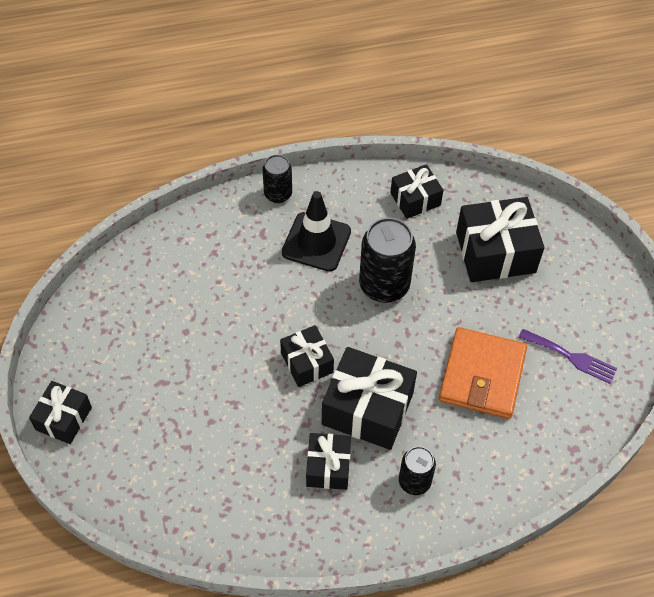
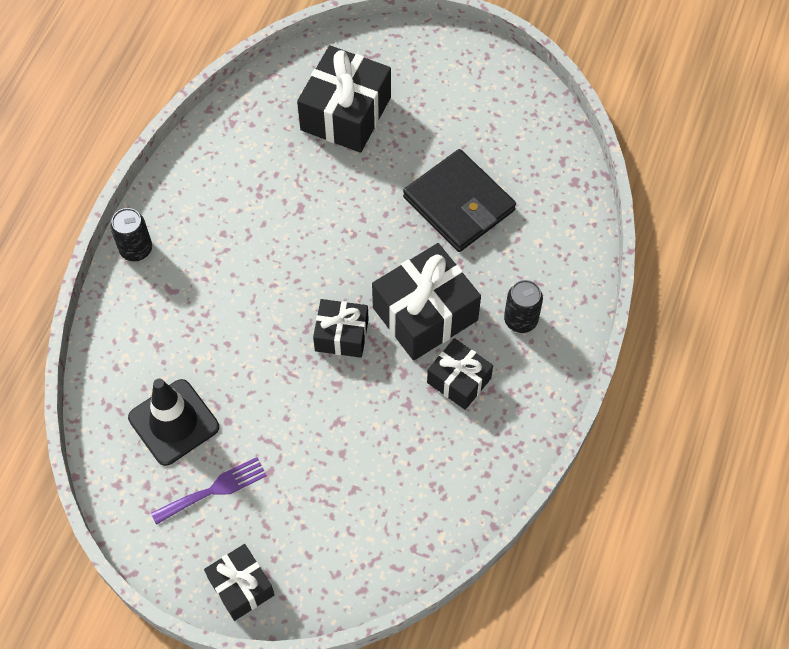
camera: 55 degrees left, 5 degrees up
black traffic cone [282,191,351,272] -> black traffic cone moved to [128,379,219,466]
black can [359,218,416,303] -> none
black gift [390,164,443,219] -> none
orange wallet [439,327,527,419] -> black wallet [403,149,516,252]
purple fork [518,329,617,384] -> purple fork moved to [151,457,267,525]

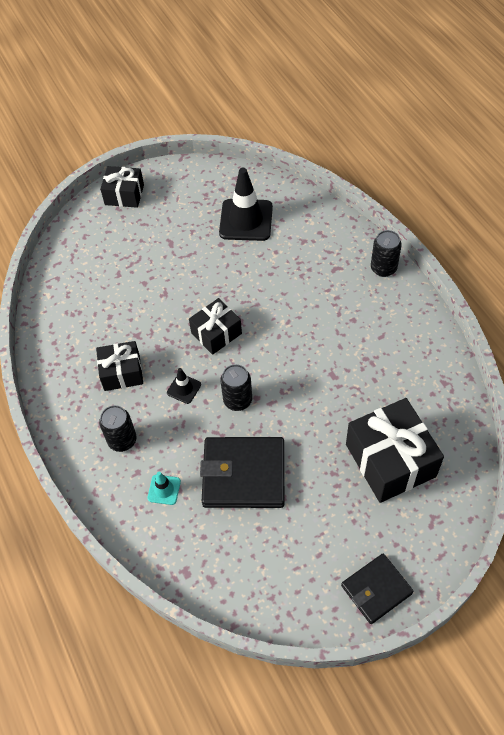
camera: 135 degrees right, 5 degrees down
purple fork [151,457,267,525] -> none
black gift [372,243,481,361] -> black traffic cone [167,368,201,404]
none -> turquoise traffic cone [147,472,181,505]
none -> black can [220,364,252,411]
none -> black wallet [341,554,414,624]

